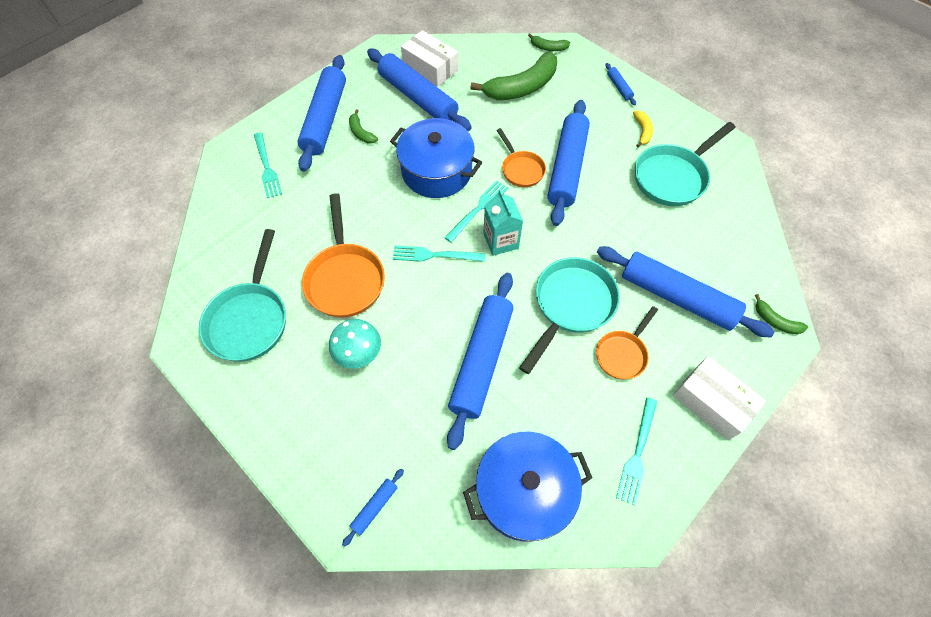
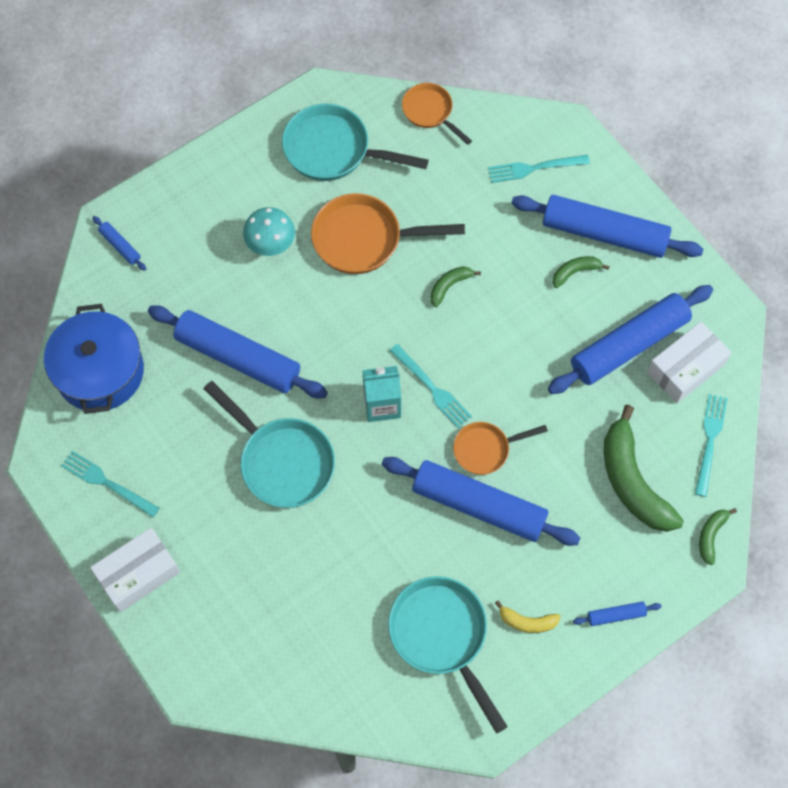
camera: 100 degrees right, 5 degrees up
blue pot [390,118,482,198] -> none
turquoise fork [393,246,486,262] -> turquoise fork moved to [695,394,728,497]
orange pan [596,306,658,380] -> orange pan moved to [402,83,472,145]
blue rolling pin [597,246,774,337] -> none
green banana [755,294,808,334] -> green banana moved to [430,266,481,307]

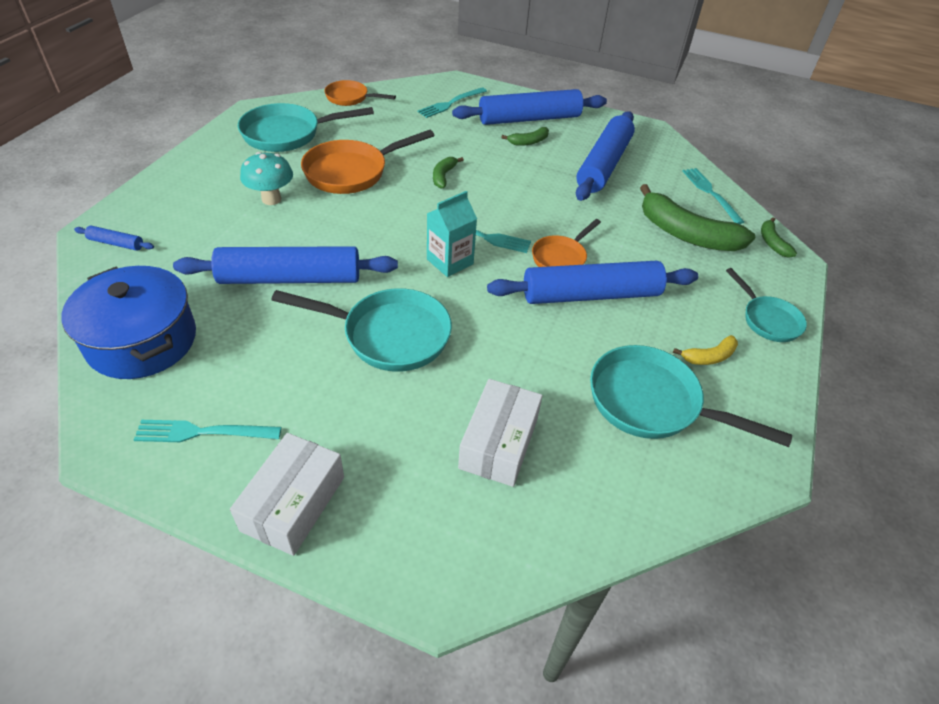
camera: 35 degrees left, 20 degrees down
green banana [552,256,610,288] -> green banana turned 150 degrees counterclockwise [501,127,549,146]
blue rolling pin [573,601,662,626] -> turquoise pan [726,268,807,342]
white box [647,322,732,403] -> white box moved to [458,379,543,487]

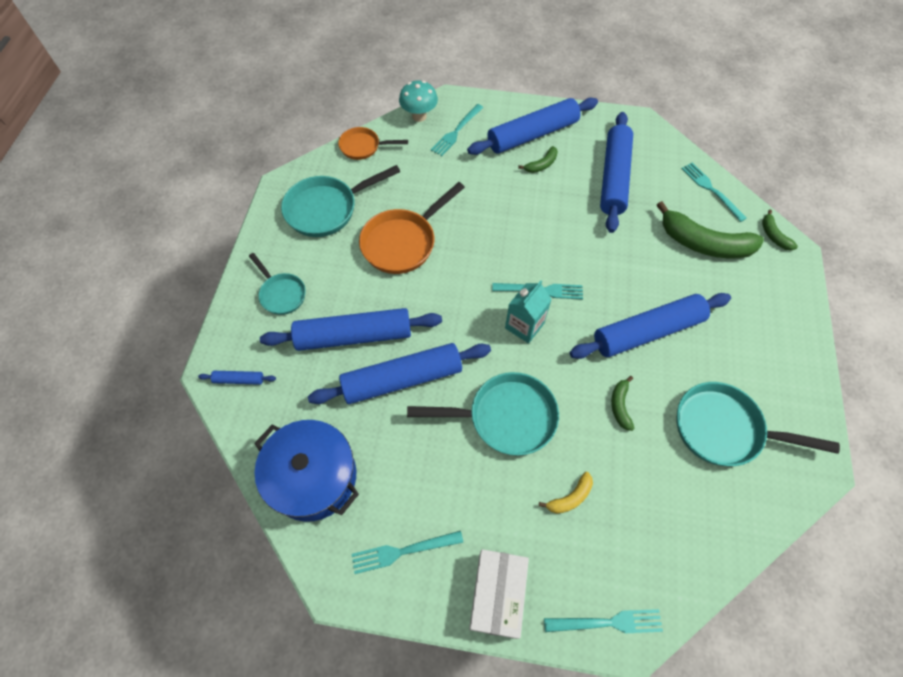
camera: 10 degrees left, 15 degrees up
turquoise mushroom [240,152,293,205] -> turquoise mushroom moved to [399,81,438,122]
green banana [433,157,464,188] -> green banana moved to [611,376,635,431]
white box [458,379,543,487] -> none
orange pan [532,219,601,267] -> none
yellow banana [673,335,738,365] -> yellow banana moved to [539,472,593,514]
turquoise pan [726,268,807,342] -> turquoise pan moved to [249,253,306,315]
none -> blue rolling pin [260,308,442,351]
none -> turquoise fork [544,609,663,633]

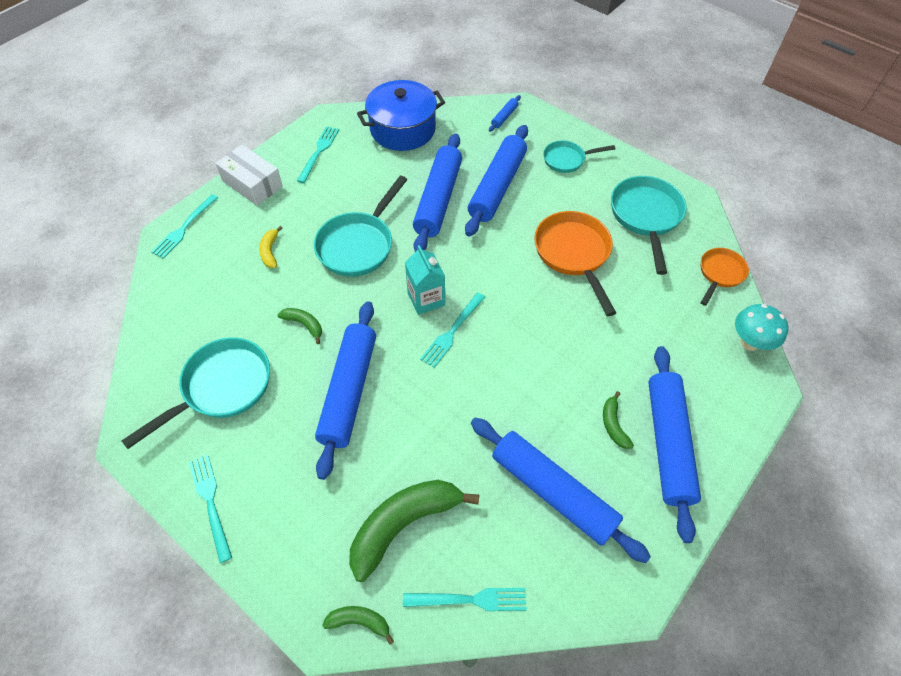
camera: 120 degrees right, 5 degrees down
turquoise fork [431,104,484,156] -> turquoise fork moved to [189,454,232,563]

